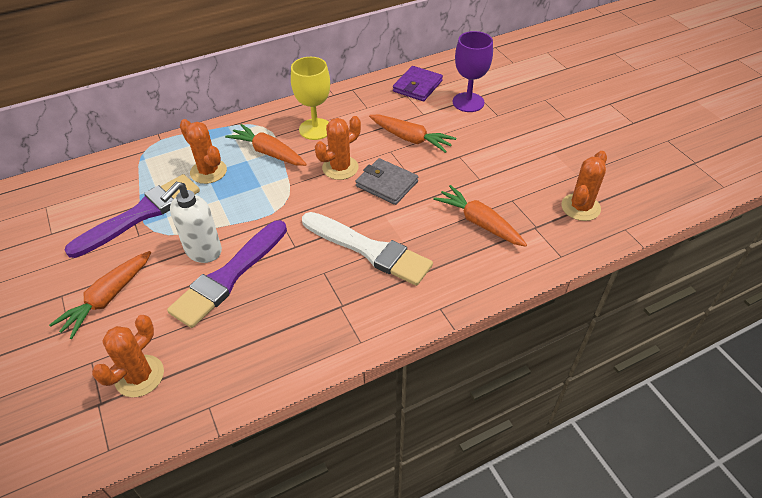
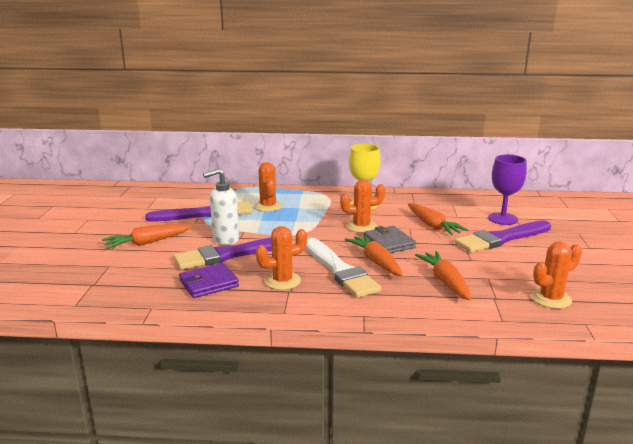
camera: 30 degrees right, 25 degrees down
orange cactus [92,315,164,397] -> orange cactus moved to [256,226,307,290]
orange carrot [225,124,307,166] -> orange carrot moved to [345,234,403,276]
purple wallet [393,66,443,101] -> purple wallet moved to [179,263,239,298]
none -> purple brush [455,220,551,253]

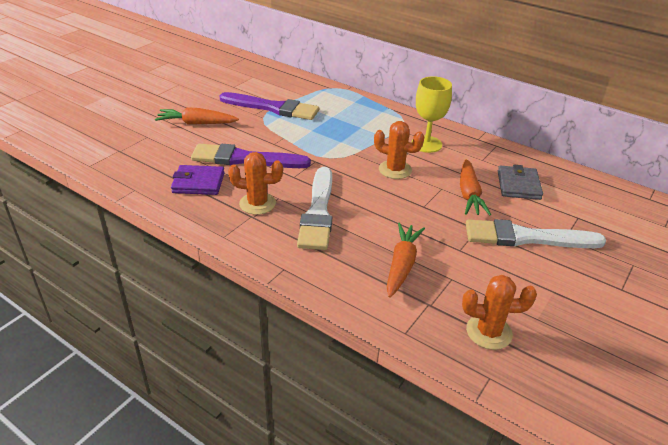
camera: 30 degrees right, 15 degrees up
white soap dispenser [203,168,239,245] -> none
orange cactus [254,162,282,212] -> none
orange carrot [345,234,403,276] -> none
grey wallet [364,226,416,253] -> grey wallet moved to [498,165,543,200]
purple brush [455,220,551,253] -> white brush [466,219,606,248]
purple goblet [488,155,527,225] -> none

